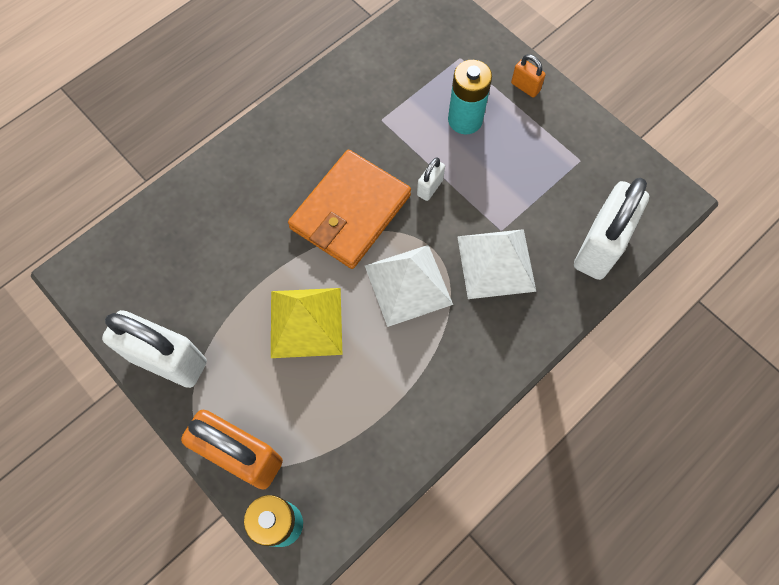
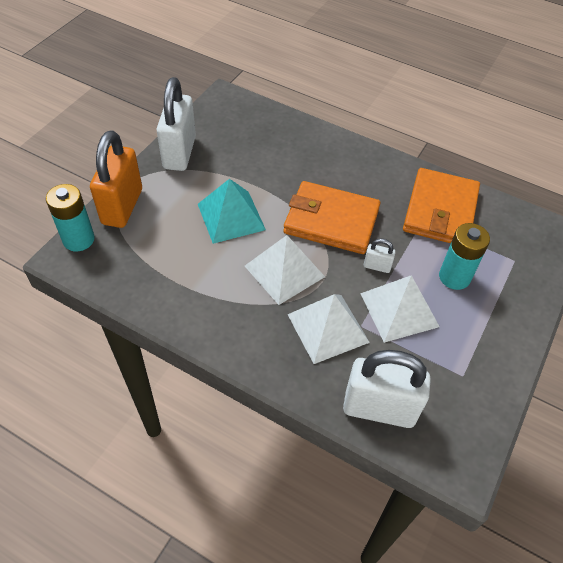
camera: 70 degrees right, 15 degrees down
yellow pyramid [271,288,342,358] -> turquoise pyramid [198,179,266,244]
orange padlock [511,54,546,97] -> none
none -> white pyramid [360,275,440,343]
none -> orange wallet [403,168,480,243]

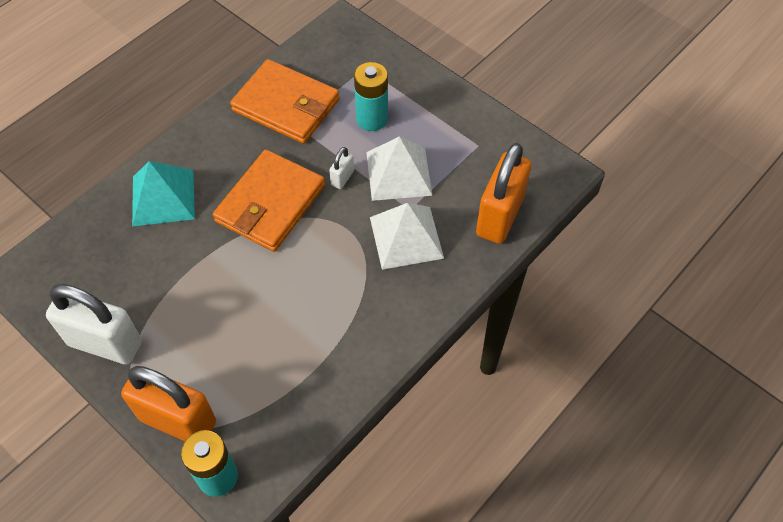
camera: 75 degrees left, 5 degrees up
turquoise pyramid [198,179,266,244] -> turquoise pyramid moved to [132,161,195,226]
white pyramid [245,235,325,305] -> none
white padlock [343,350,431,428] -> orange padlock [476,143,531,244]

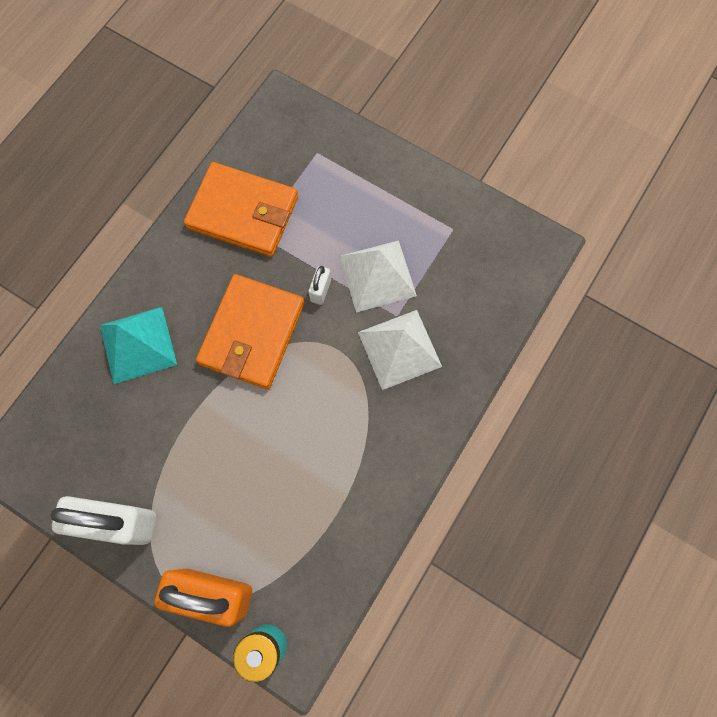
camera: 10 degrees left, 15 degrees up
turquoise battery [354,62,388,131] -> none
orange padlock [476,143,531,244] -> none

